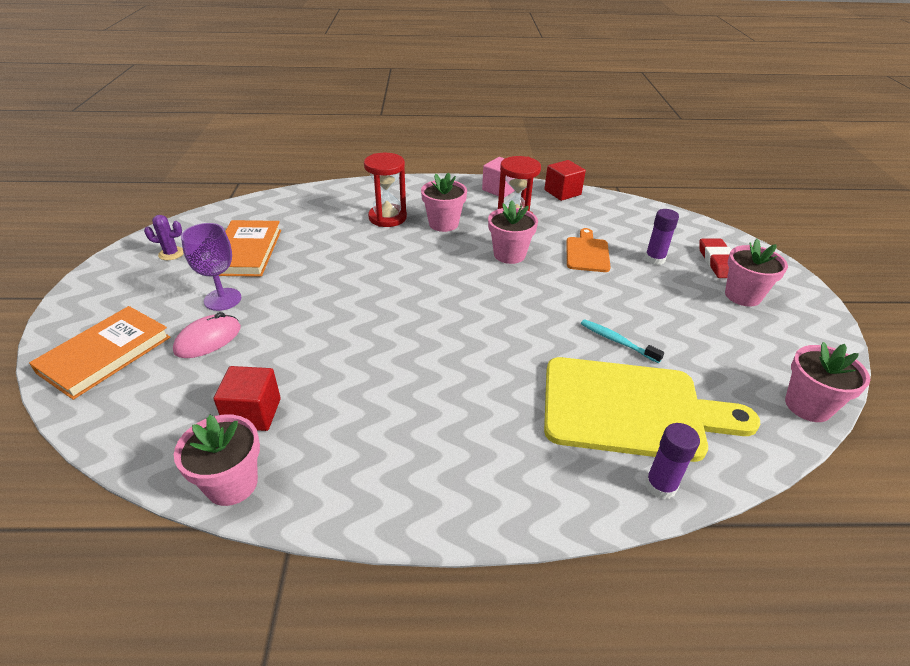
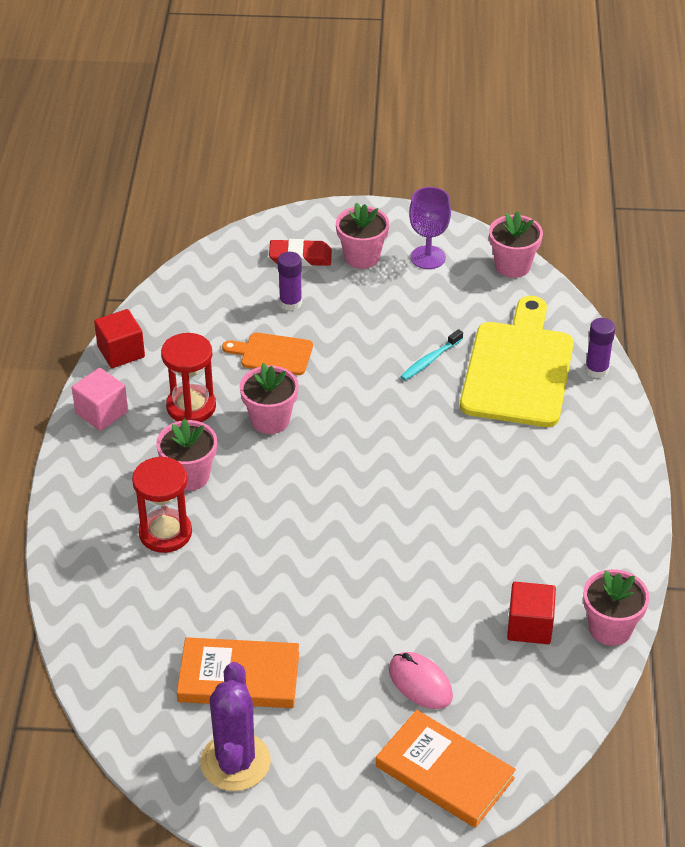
camera: 85 degrees left, 5 degrees up
purple cactus [144,215,184,260] -> purple cactus [200,662,271,791], size x2.03
purple goblet [181,223,241,311] -> purple goblet moved to [409,187,451,269]

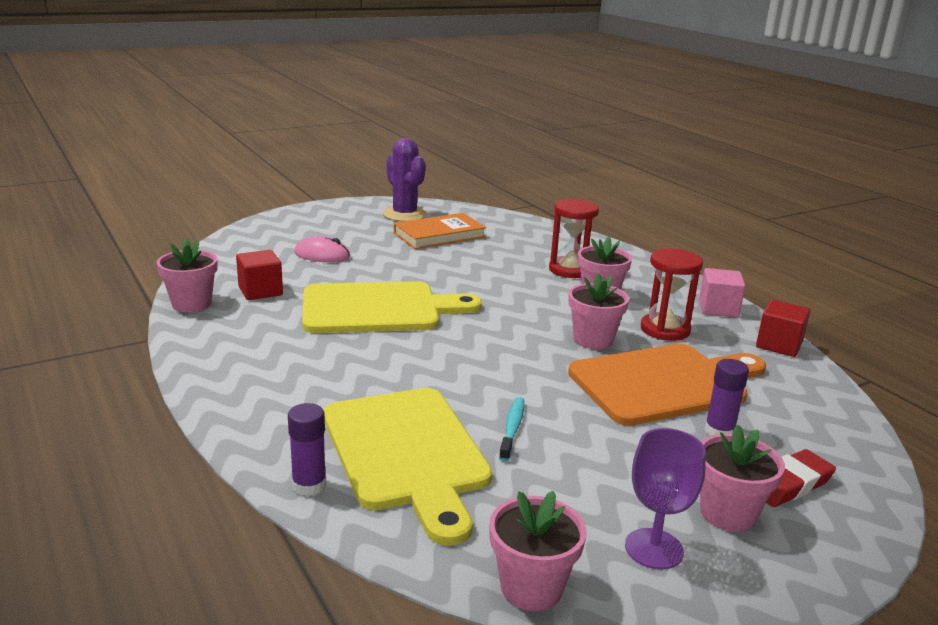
camera: 145 degrees right, 20 degrees down
orange cutting board [222,333,313,375] -> orange cutting board [568,344,766,426], size x2.00
orange book [376,710,516,828] -> none
none -> yellow cutting board [302,281,482,333]

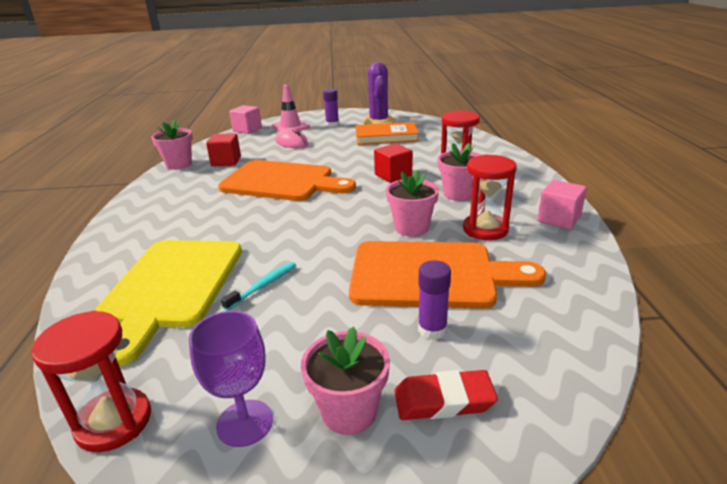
camera: 30 degrees right, 5 degrees up
purple glue stick [288,403,327,496] -> purple glue stick moved to [323,89,339,127]
yellow cutting board [302,281,482,333] -> orange cutting board [218,160,356,201]
pink flower pot [489,491,586,611] -> red hourglass [31,310,151,452]
red cube [756,300,810,357] -> red cube moved to [374,143,413,183]
none -> pink cube [229,105,262,134]
none -> pink traffic cone [272,85,310,132]

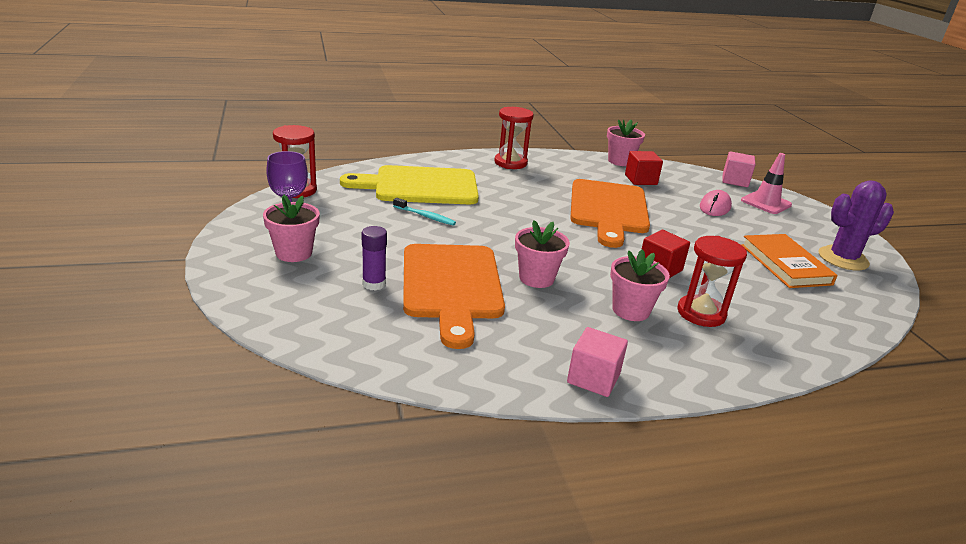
camera: 75 degrees right, 0 degrees up
purple glue stick [323,89,339,127] -> none
red eraser [395,370,498,420] -> none
red hourglass [463,154,517,240] -> red hourglass moved to [494,107,534,169]

